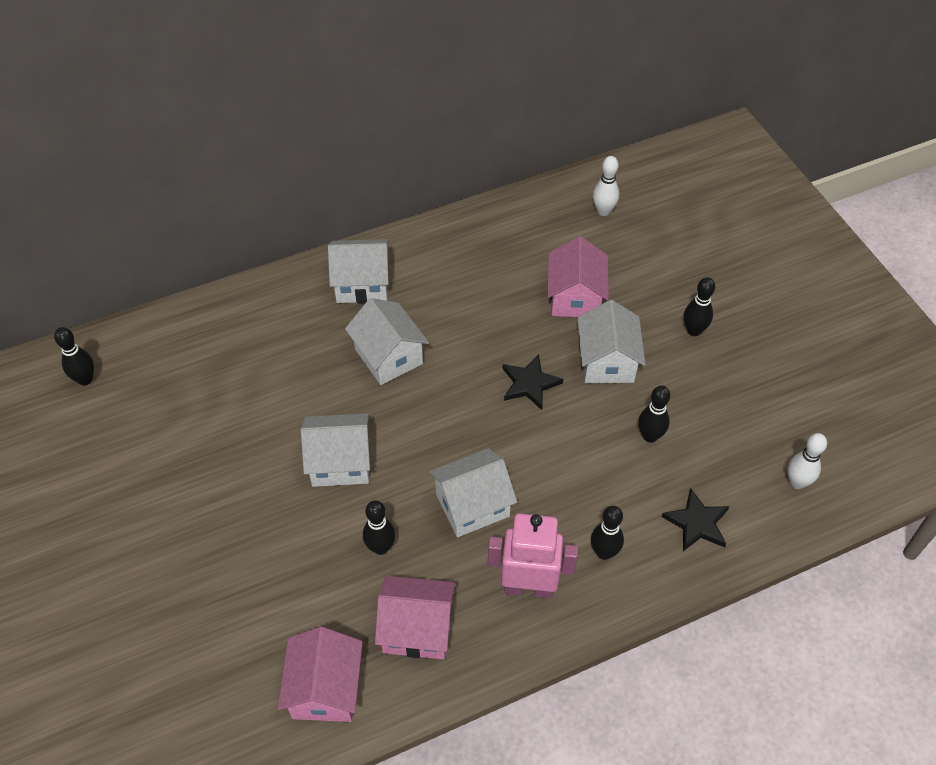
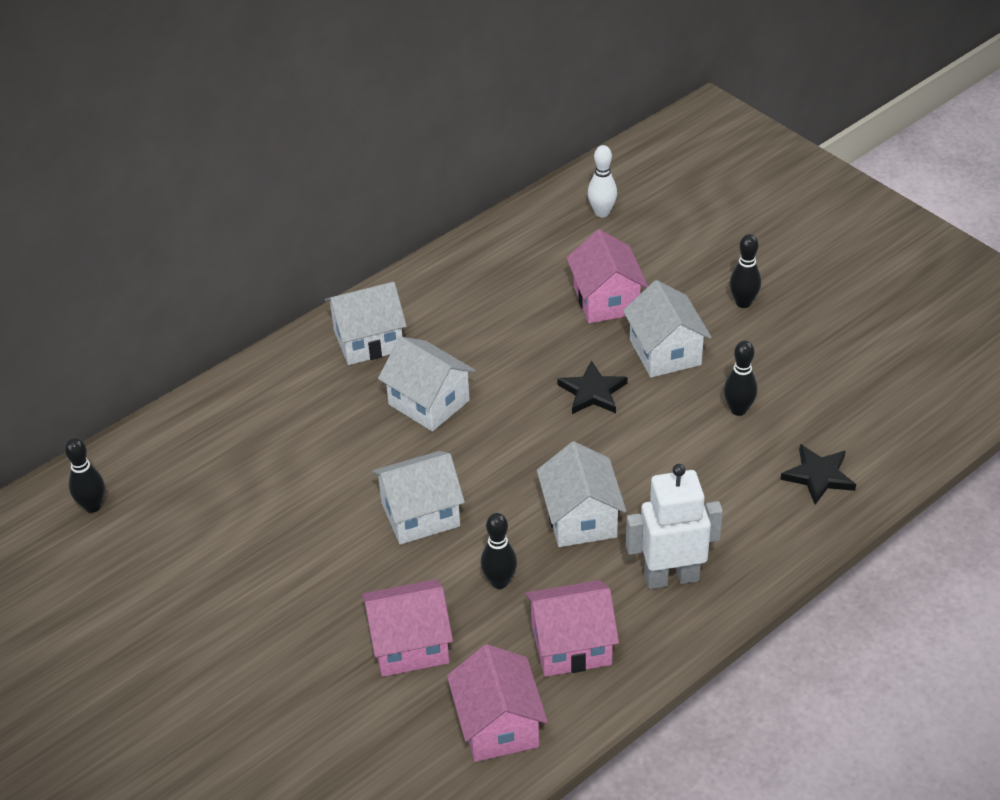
camera: 15 degrees left, 10 degrees down
white house [429,448,517,537] -> white house turned 60 degrees counterclockwise [537,442,626,547]
pink robot [488,513,578,598] -> white robot [626,464,723,589]
black bowling pin [591,506,624,560] -> none
white bowling pin [787,433,827,489] -> none
none -> pink house [362,579,453,677]

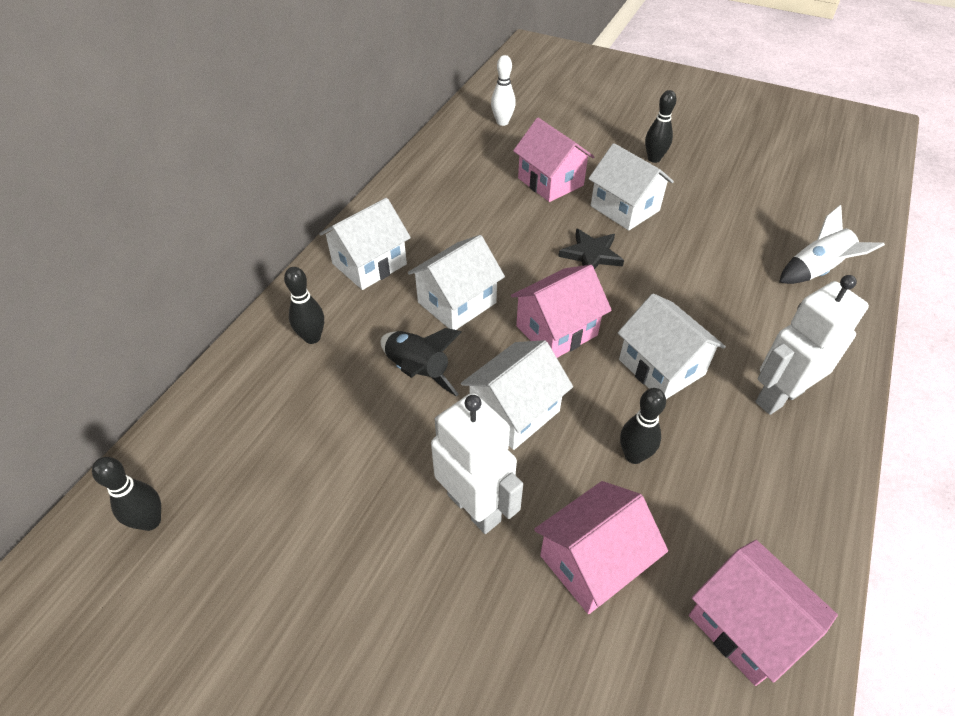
camera: 25 degrees left, 5 degrees up
white house [378,337,475,432] -> white house turned 60 degrees counterclockwise [408,235,505,330]
pink house [525,580,619,677] -> pink house moved to [511,265,612,358]
black bowling pin [724,341,758,416] -> black bowling pin moved to [284,267,324,344]
black star [780,444,856,505] -> white rocket [779,205,885,284]
none -> black rocket [381,328,462,396]
none -> white robot [431,393,523,534]

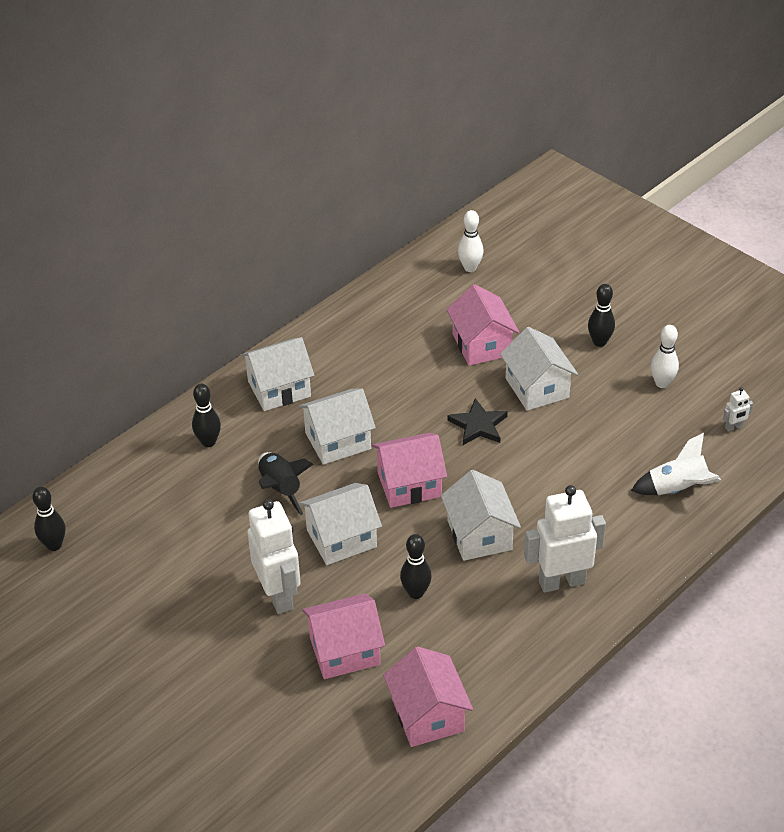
camera: 20 degrees right, 5 degrees down
none -> white bowling pin [651,325,679,388]
none -> white robot [723,387,753,432]

